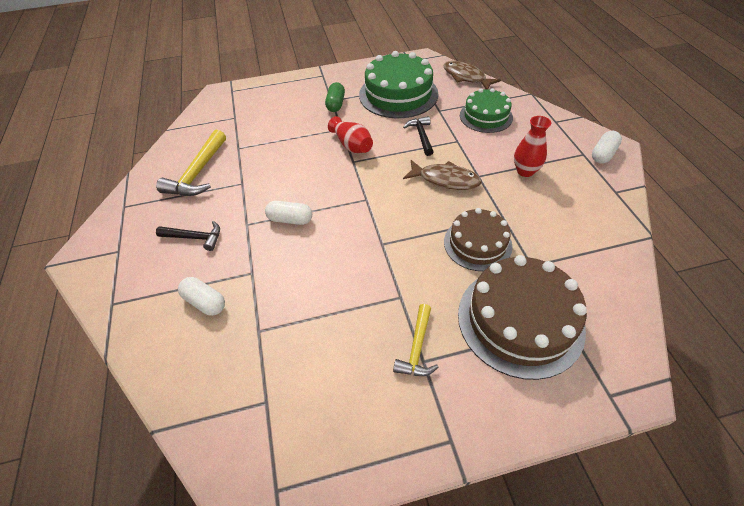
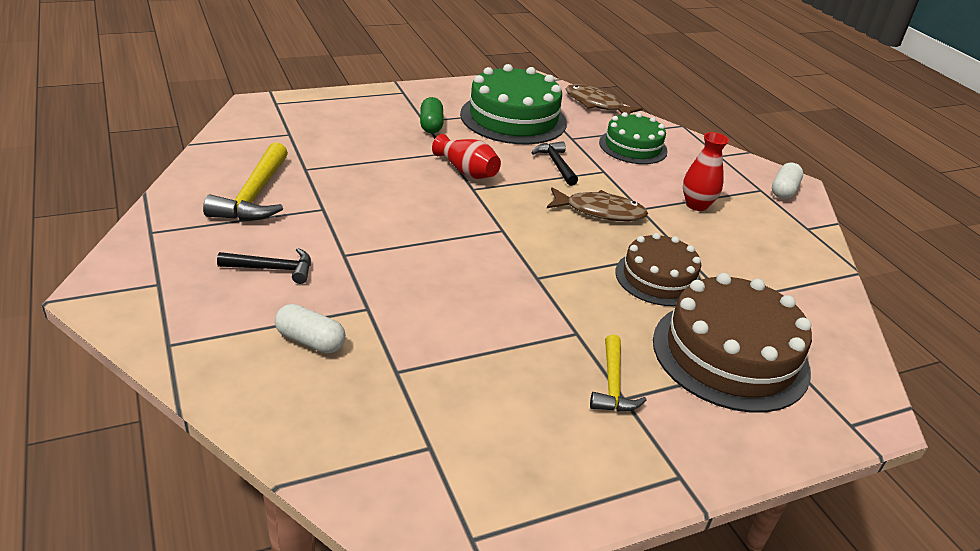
camera: 15 degrees left, 15 degrees down
white capsule [265,201,312,225] -> none

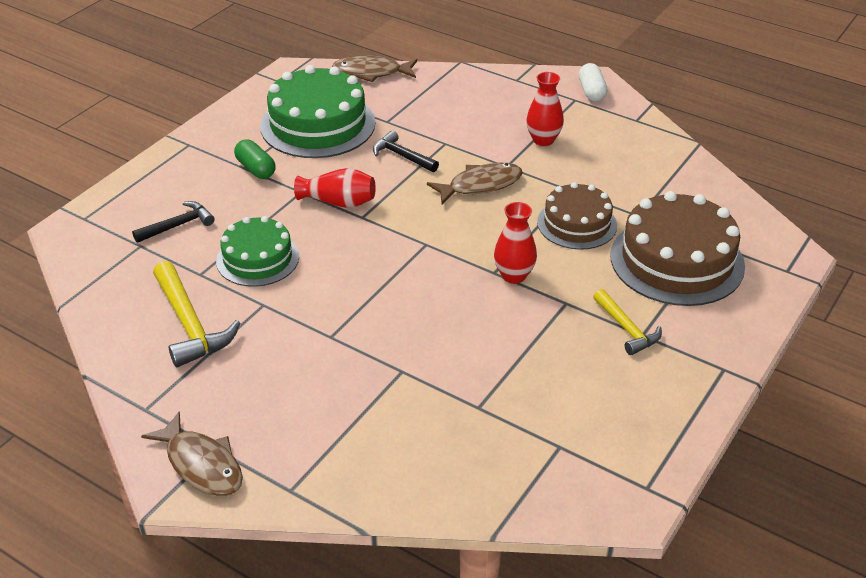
camera: 30 degrees left, 5 degrees up
black hammer [217,248,311,284] -> black hammer moved to [132,201,215,243]
white capsule [275,304,346,354] -> none
green cake [599,112,668,164] -> green cake moved to [216,216,299,287]
none -> brown fish [141,412,243,496]
none -> red vase [494,202,537,284]

